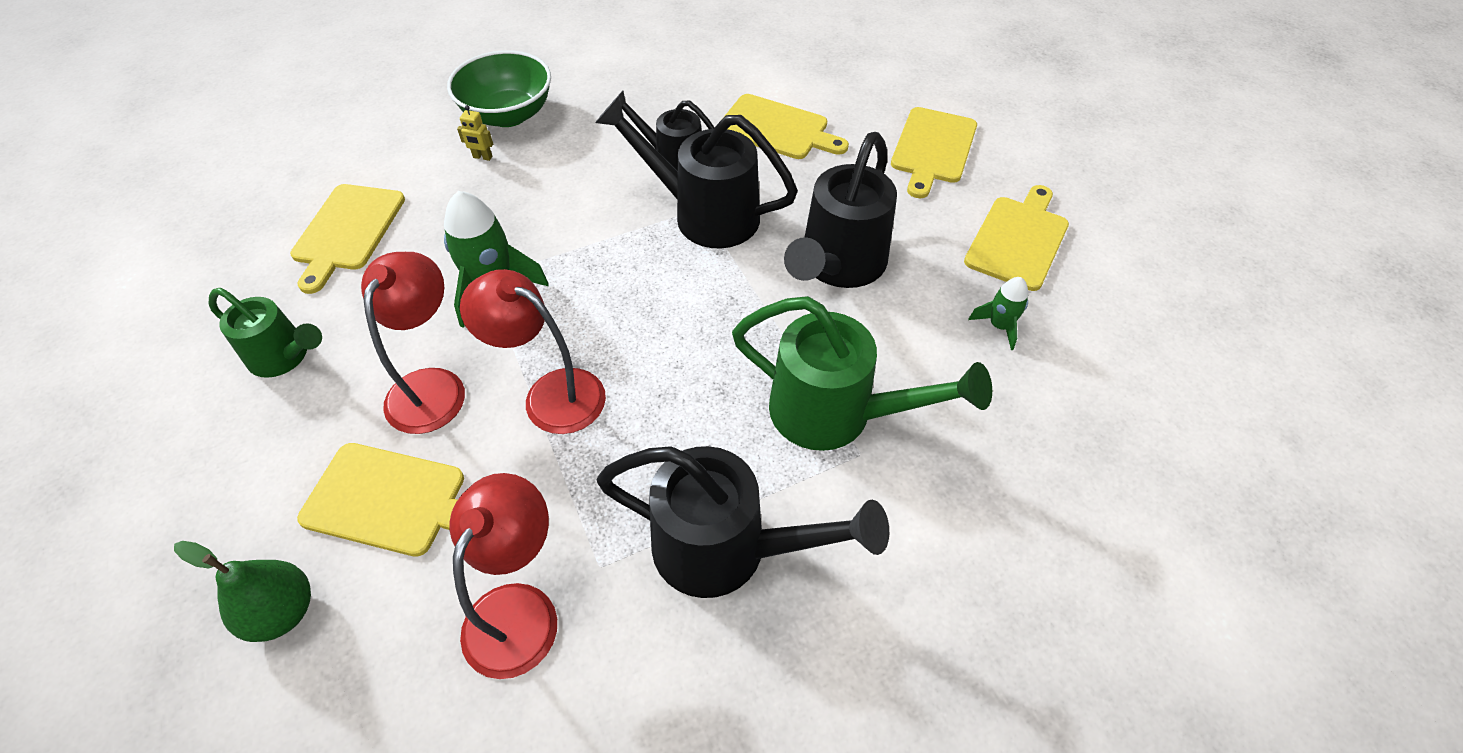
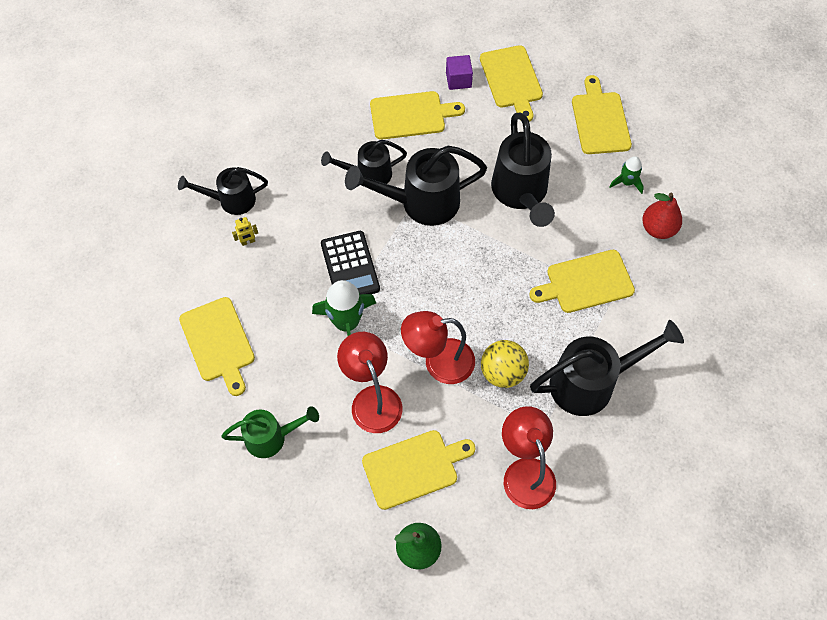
camera: 35 degrees left, 10 degrees up
green bowl [447,50,551,127] -> black watering can [178,167,268,215]
green watering can [732,296,992,451] -> yellow cutting board [529,250,635,313]
none -> black calculator [321,231,380,294]
none -> purple cube [446,55,473,90]
none -> yellow ball [481,340,529,388]
none -> red pear [642,193,682,239]

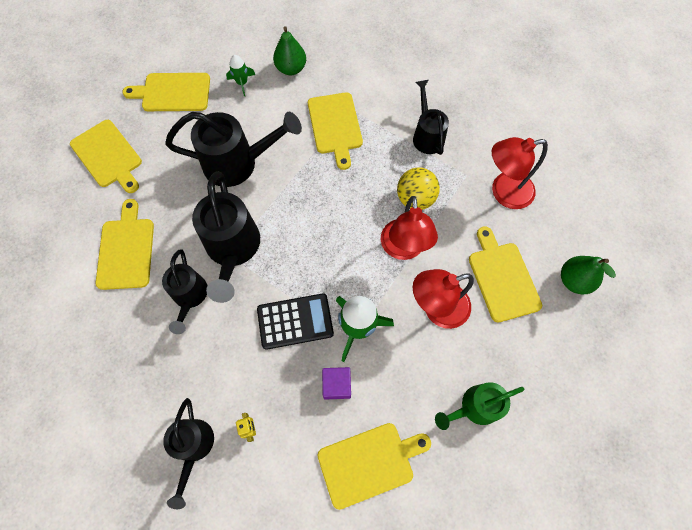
camera: 85 degrees left, 5 degrees up
green watering can [221,406,319,458] -> green watering can turned 105 degrees counterclockwise [435,382,524,430]
purple cube [446,55,473,90] -> purple cube moved to [322,367,351,400]
yellow cutting board [480,45,543,122] -> yellow cutting board turned 60 degrees clockwise [70,120,142,193]
black watering can [530,320,684,416] -> black watering can [413,80,449,155], size x0.62
red pear [642,193,682,239] -> green pear [273,26,306,75]

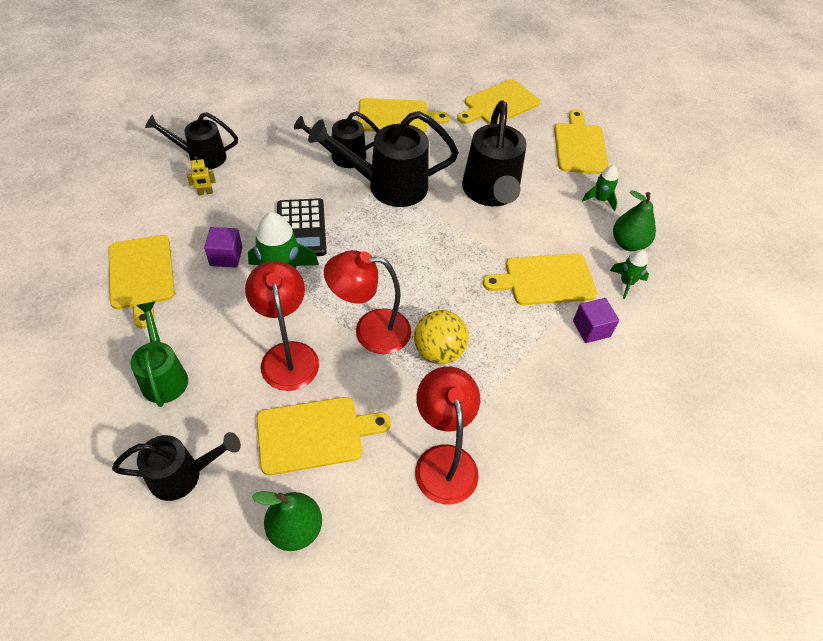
camera: 90 degrees right, 15 degrees down
black watering can [413,80,449,155] -> black watering can moved to [112,432,241,501]
none -> purple cube [573,298,619,343]
none -> green rocket [610,250,649,299]

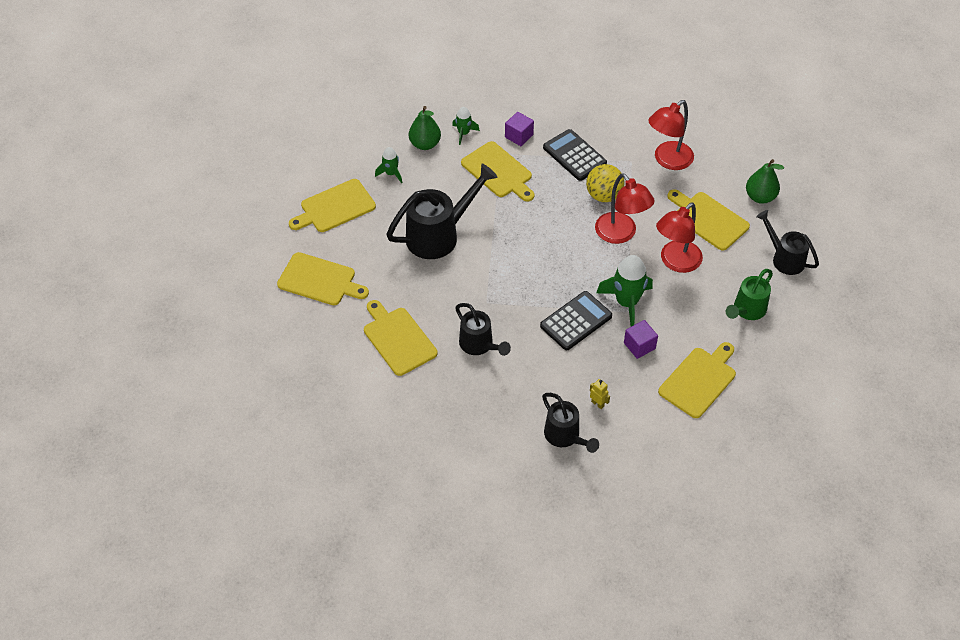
camera: 120 degrees left, 0 degrees up
black watering can [308,111,459,207] -> none
none -> black calculator [543,129,607,181]

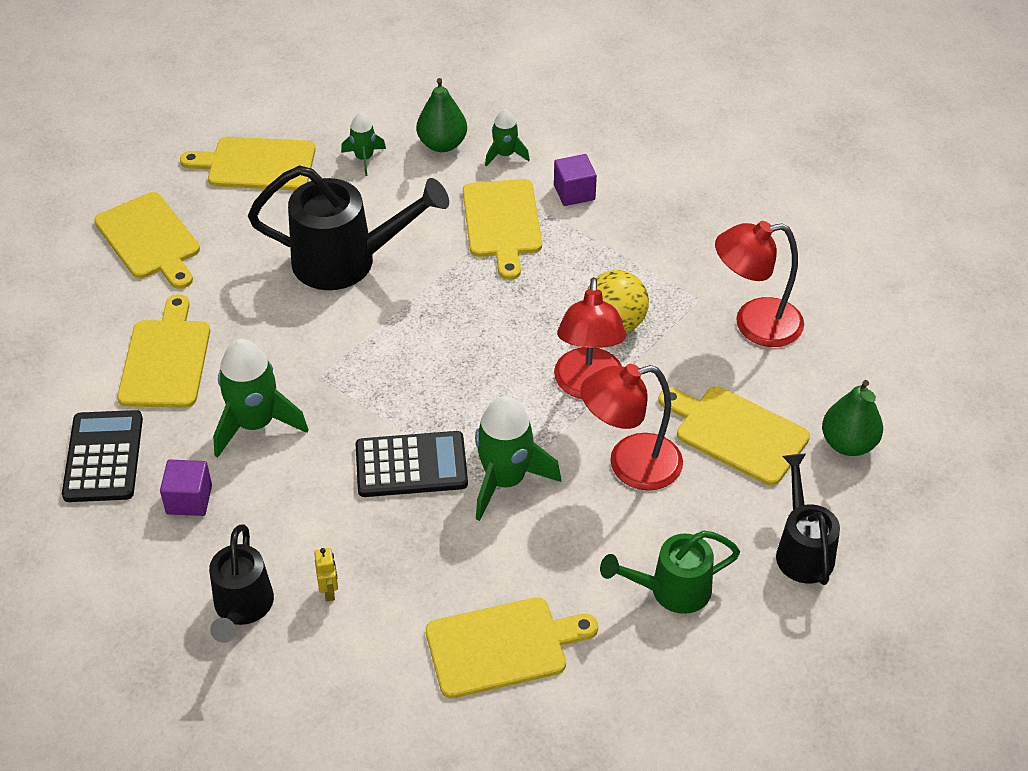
camera: 35 degrees right, 5 degrees down
black watering can [455,303,511,356] -> green rocket [213,339,309,458]
black calculator [543,129,607,181] -> black calculator moved to [62,410,143,502]
purple cube [624,320,658,359] -> purple cube moved to [160,459,212,516]
yellow cutting board [667,189,750,251] -> yellow cutting board turned 45 degrees counterclockwise [659,386,810,485]

